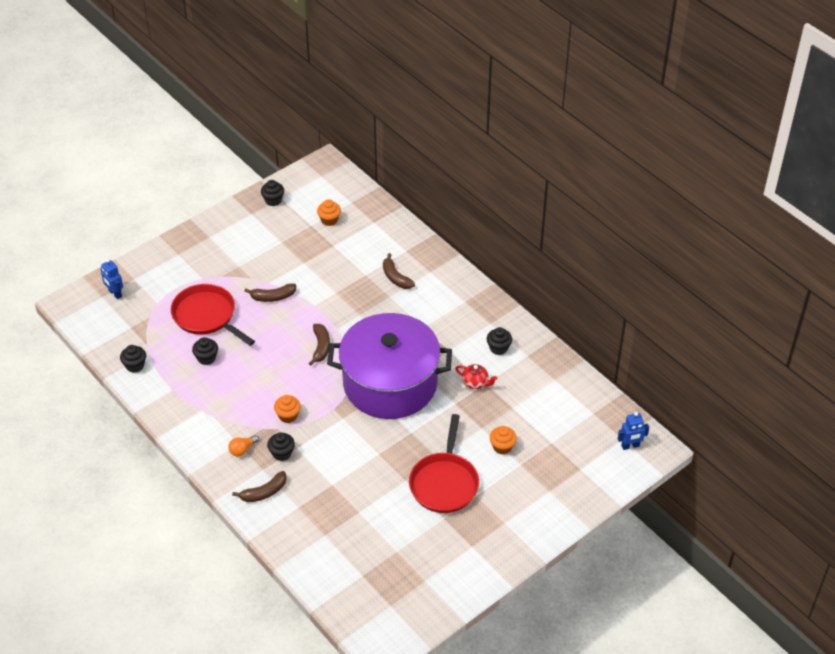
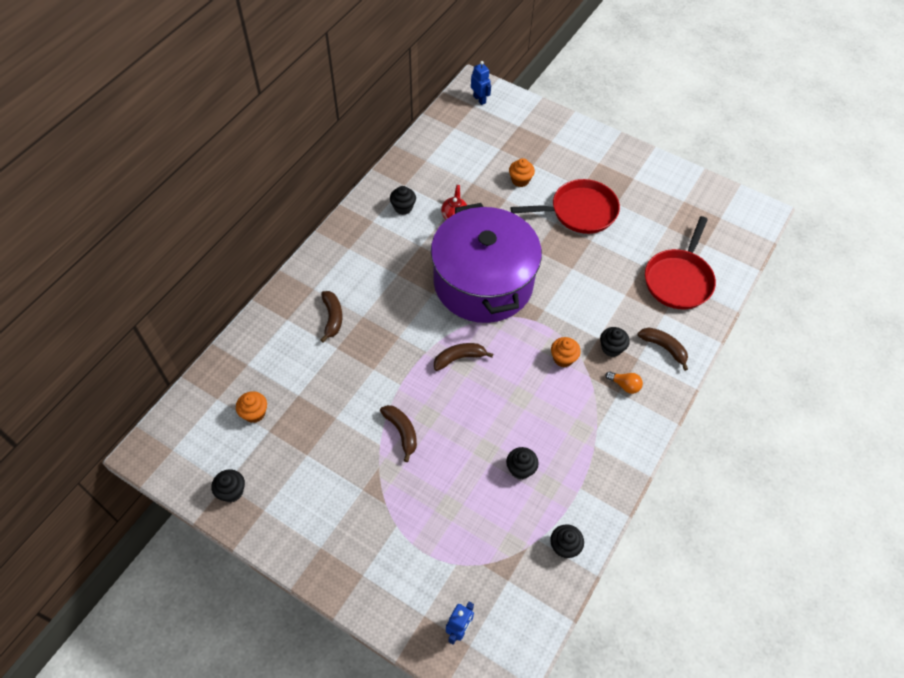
camera: 110 degrees left, 10 degrees up
red pan [171,284,255,346] -> red pan moved to [645,216,716,309]
brown banana [383,253,415,289] -> brown banana turned 45 degrees counterclockwise [320,291,342,343]

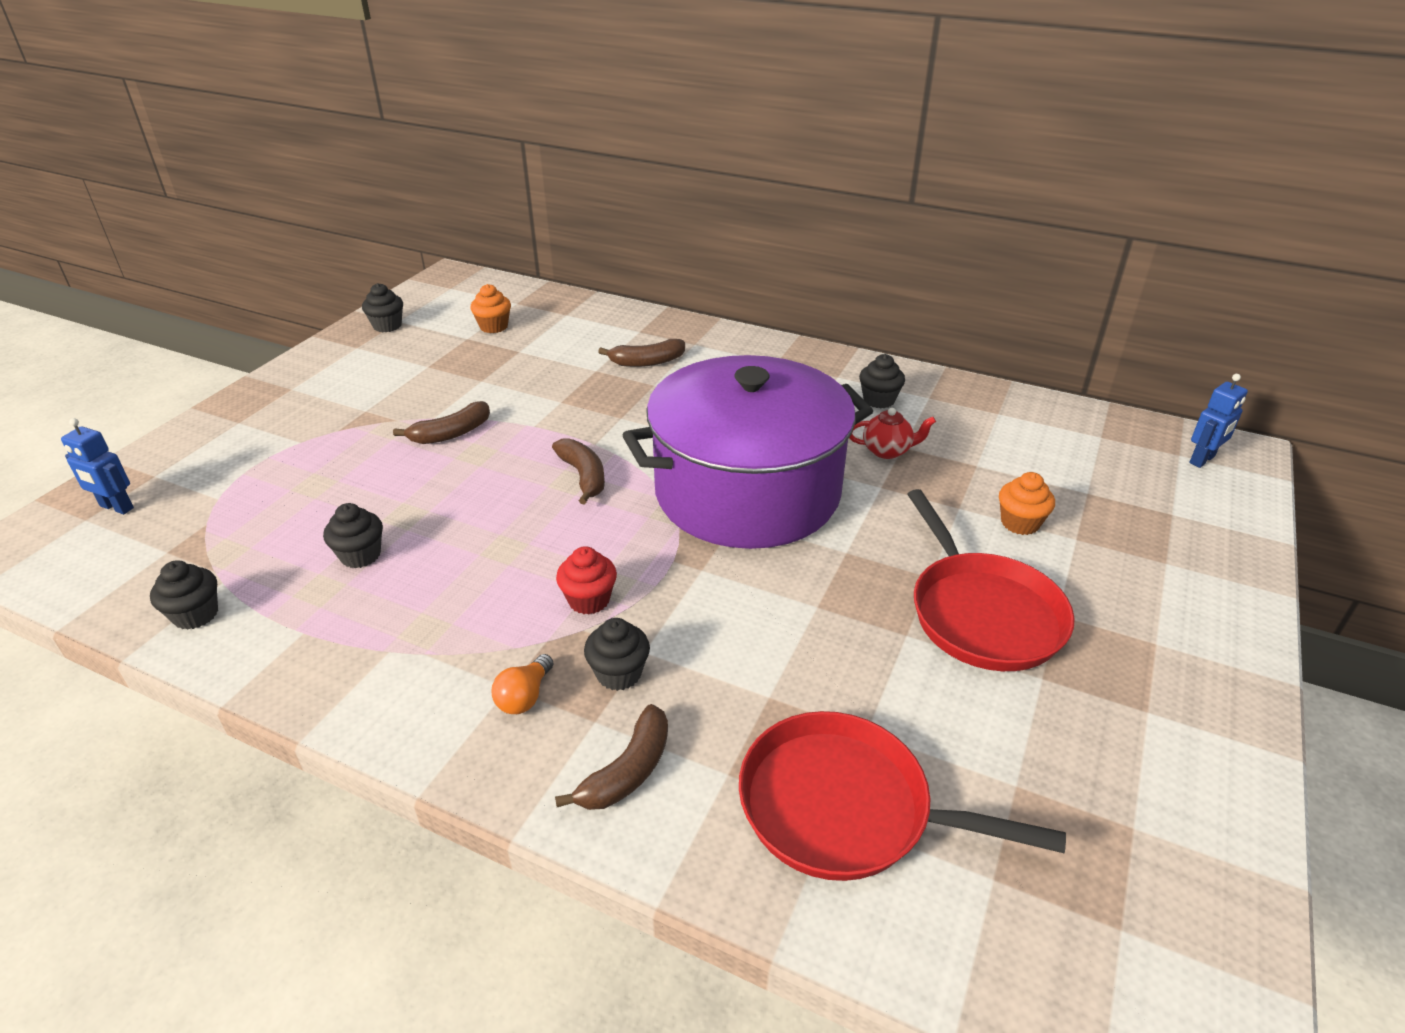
camera: 85 degrees right, 20 degrees down
orange cupcake [551,337,581,367] -> red cupcake [556,546,617,615]

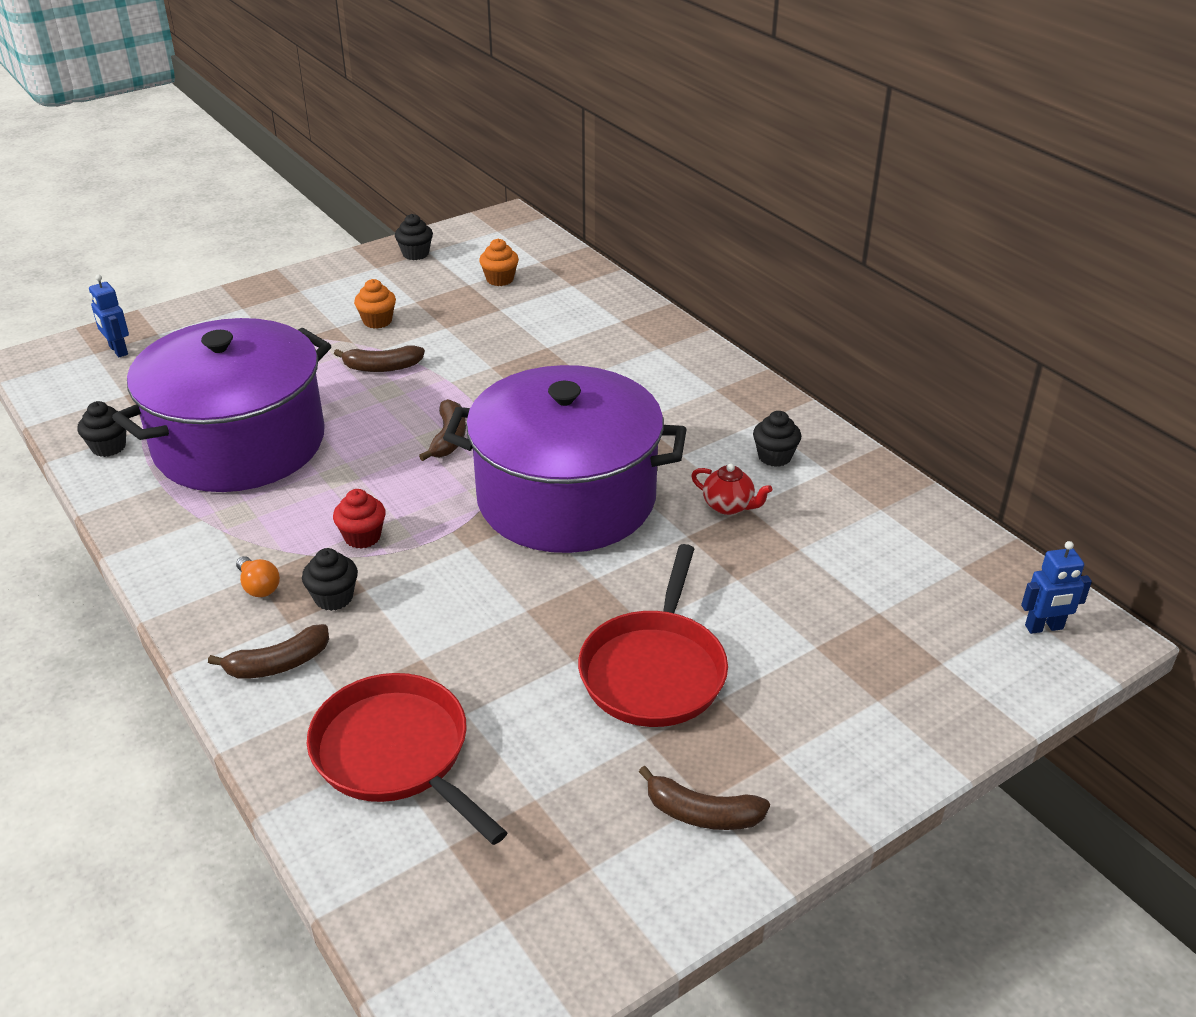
camera: 30 degrees right, 0 degrees up
black cupcake [323,503,383,568] -> purple pot [112,318,331,492]
orange light bulb [492,654,554,714] -> orange light bulb turned 90 degrees counterclockwise [236,556,280,597]
brown banana [598,339,685,367] -> brown banana moved to [639,766,770,830]
orange cupcake [999,472,1055,535] -> orange cupcake moved to [354,279,396,329]

